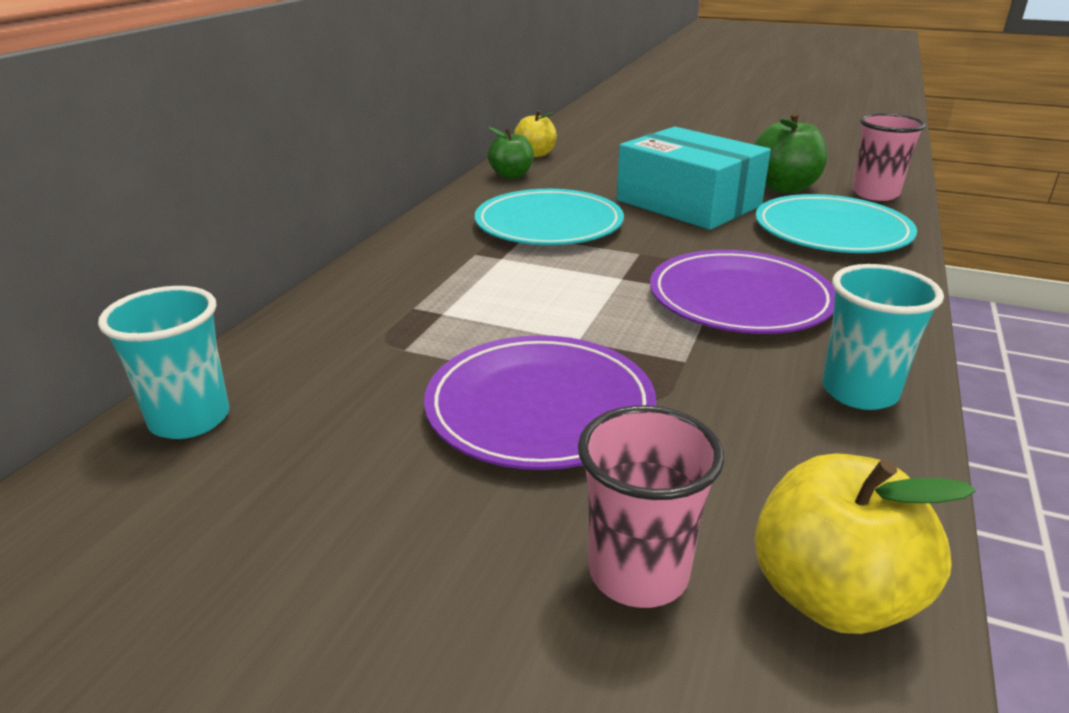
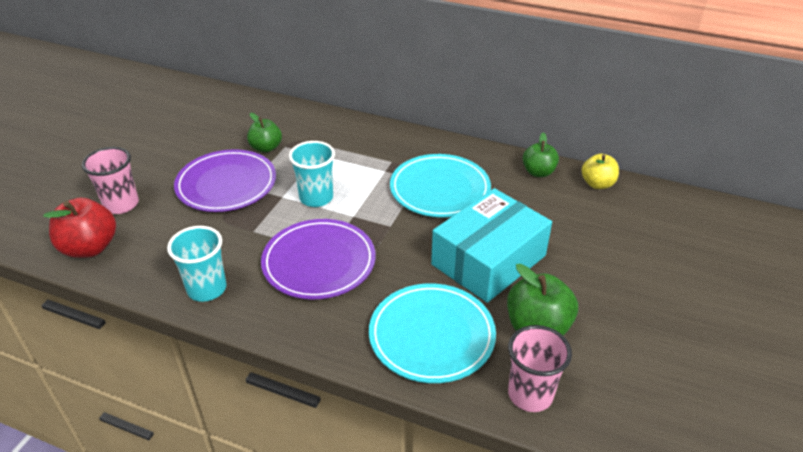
camera: 90 degrees right, 10 degrees up
turquoise cup [98,286,229,439] -> turquoise cup moved to [289,141,335,207]
yellow apple [755,453,976,634] -> red apple [44,198,116,258]
none -> green apple [247,113,282,153]

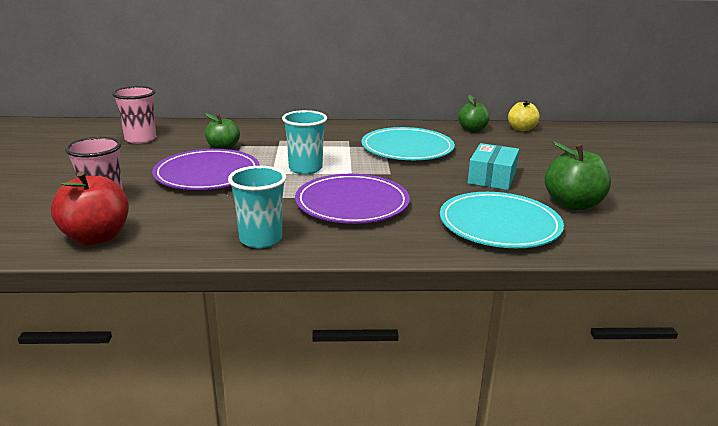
camera: 25 degrees left, 15 degrees down
turquoise box [431,188,552,303] -> turquoise box [468,143,519,190], size x0.60
pink cup [508,325,572,412] -> pink cup moved to [112,86,156,144]

